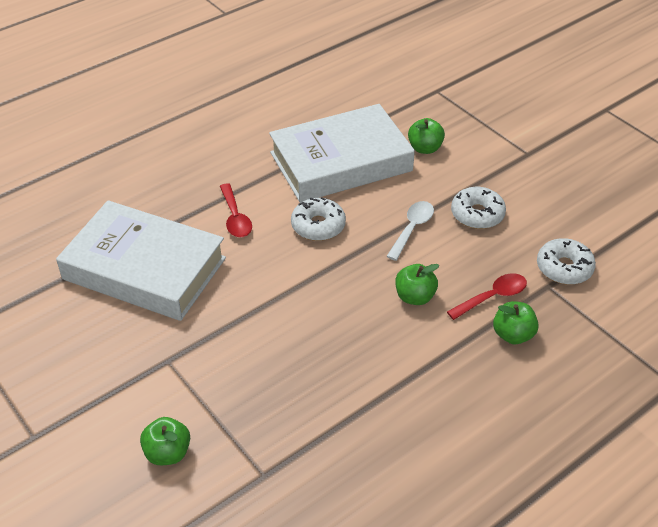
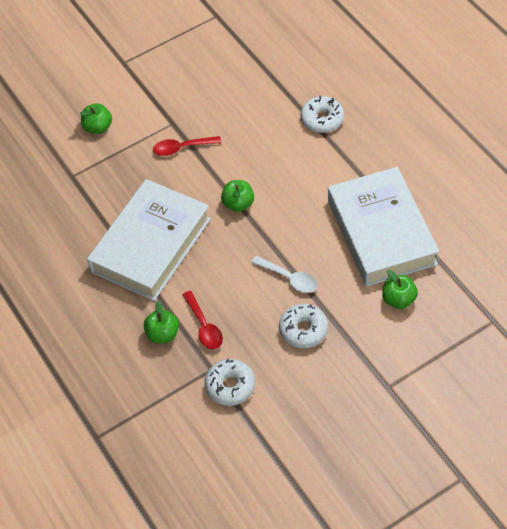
camera: 100 degrees right, 10 degrees up
white book [56,200,226,321] -> white book moved to [87,179,211,301]
red spoon [220,183,252,237] -> red spoon moved to [153,136,221,156]
white donut [291,197,346,241] -> white donut moved to [301,96,344,133]
green apple [395,264,439,305] -> green apple moved to [221,180,254,212]

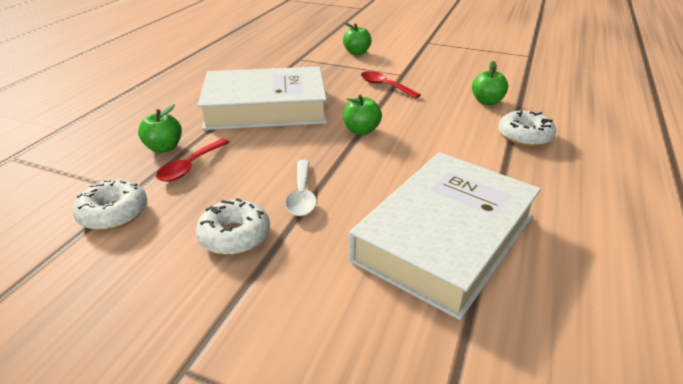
camera: 50 degrees right, 20 degrees down
green apple [382,270,418,309] -> green apple moved to [472,61,508,105]

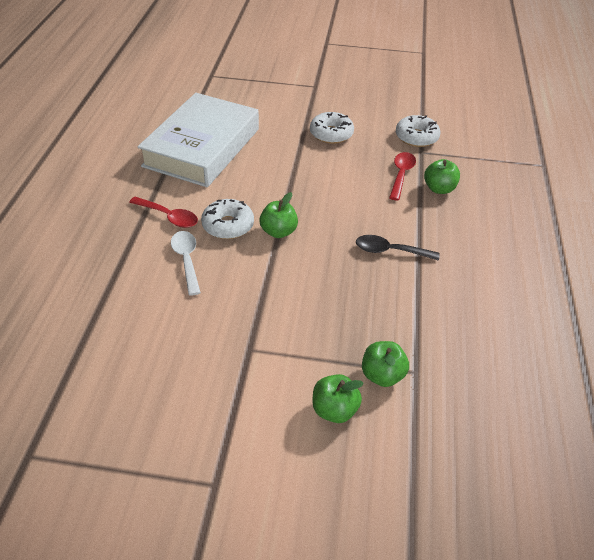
camera: 165 degrees right, 10 degrees up
white book [198,66,327,130] -> black spoon [356,235,440,261]
white spoon [285,160,317,216] -> white spoon moved to [171,231,201,296]
red spoon [361,71,421,99] -> red spoon moved to [129,197,198,228]
green apple [472,61,508,105] -> green apple moved to [362,341,409,387]
white donut [498,111,556,147] -> white donut moved to [201,199,254,239]

